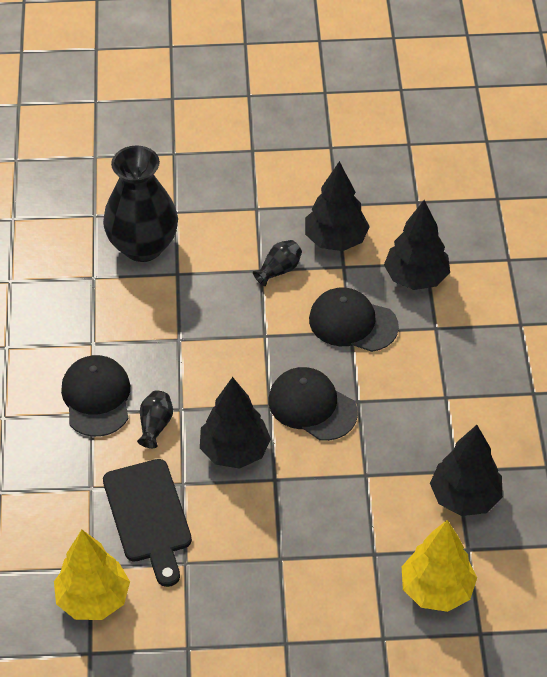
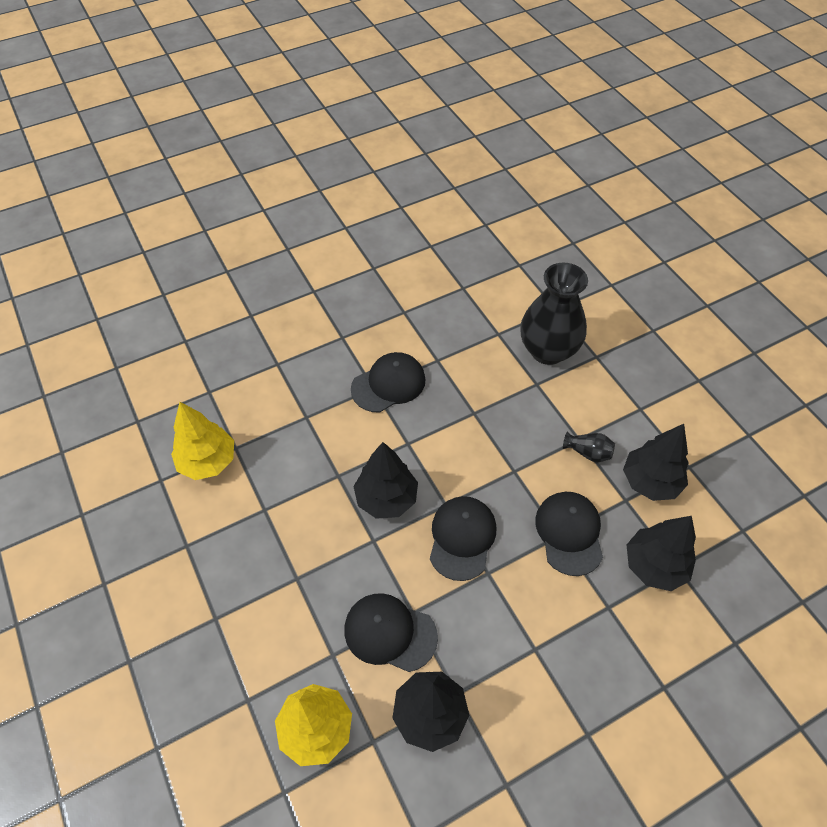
camera: 65 degrees right, 5 degrees up
black cutting board [103,459,192,587] -> none
black vase [137,390,173,448] -> none
none -> black cap [344,593,438,672]

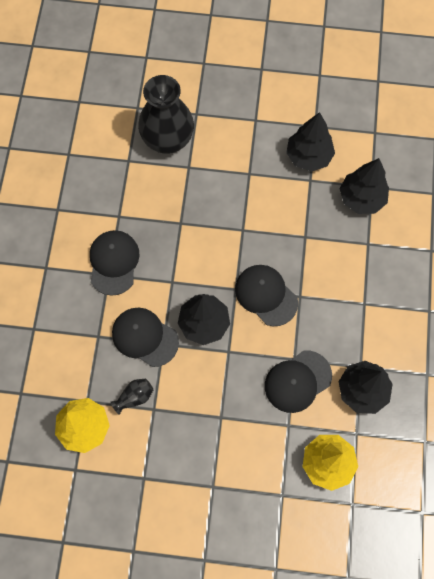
camera: 55 degrees left, 15 degrees up
black cap [535,492,603,576] -> black cap moved to [112,307,179,367]
black vase [563,432,615,462] -> black vase moved to [111,378,153,415]

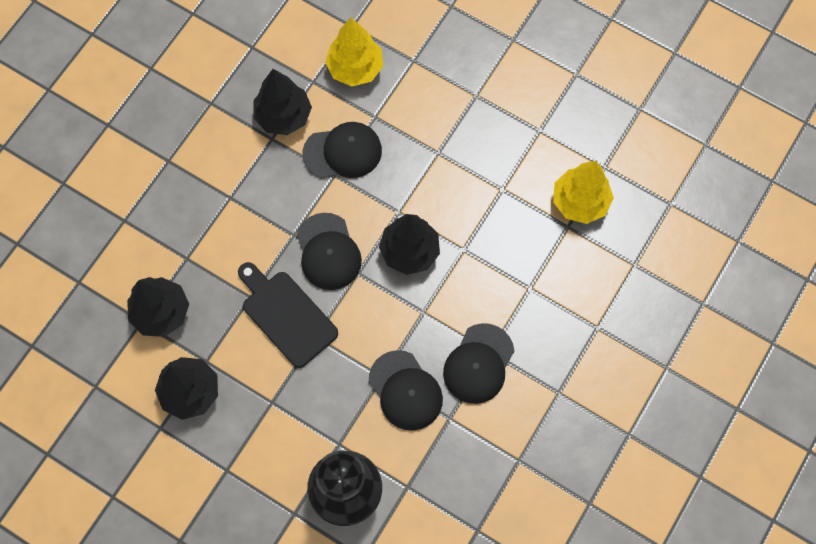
camera: 155 degrees left, 0 degrees up
black vase [111,378,153,415] -> none
black cap [112,307,179,367] -> black cap moved to [369,350,443,430]
none -> black cutting board [238,262,338,368]

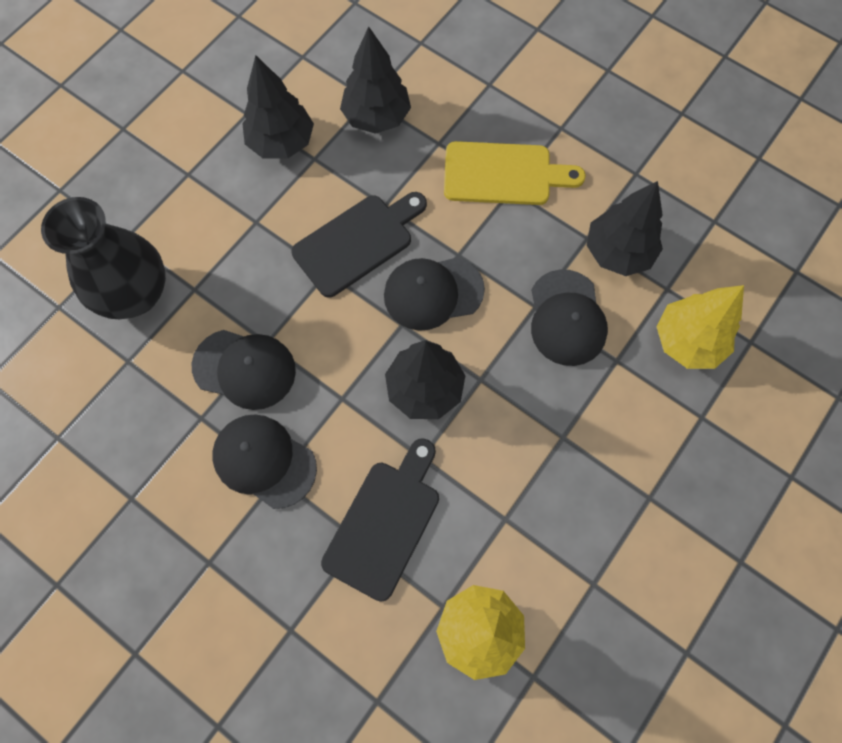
camera: 95 degrees right, 0 degrees up
black cap [369,350,443,430] -> black cap turned 135 degrees counterclockwise [192,330,296,410]
none -> black cutting board [321,438,439,602]
none -> yellow cutting board [444,141,586,205]

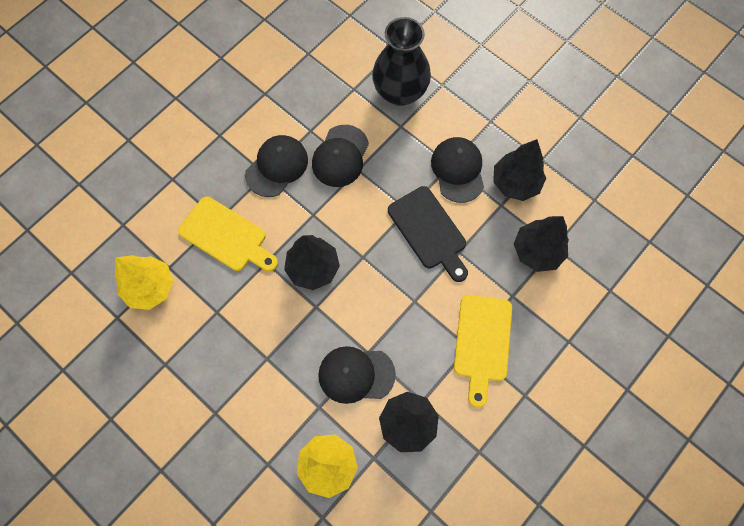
camera: 95 degrees right, 0 degrees up
black cutting board [321,438,439,602] -> yellow cutting board [178,197,278,271]
black cap [384,257,485,331] -> black cap moved to [431,137,484,203]

